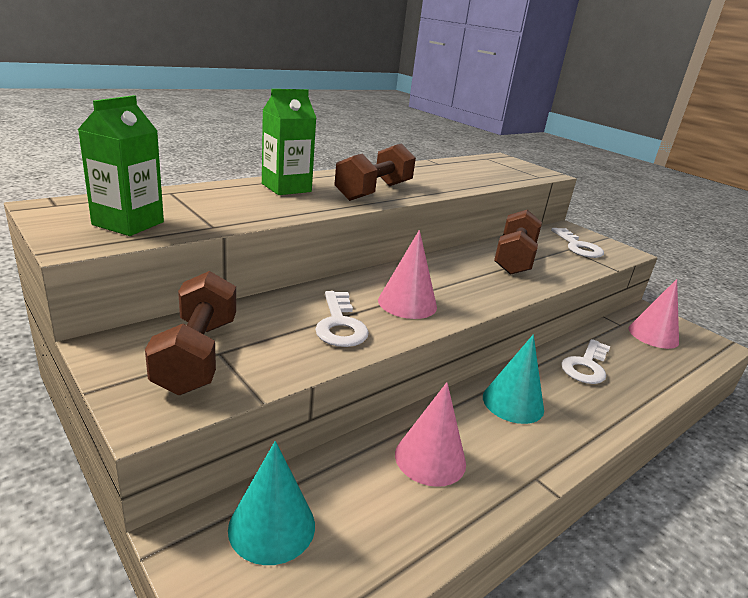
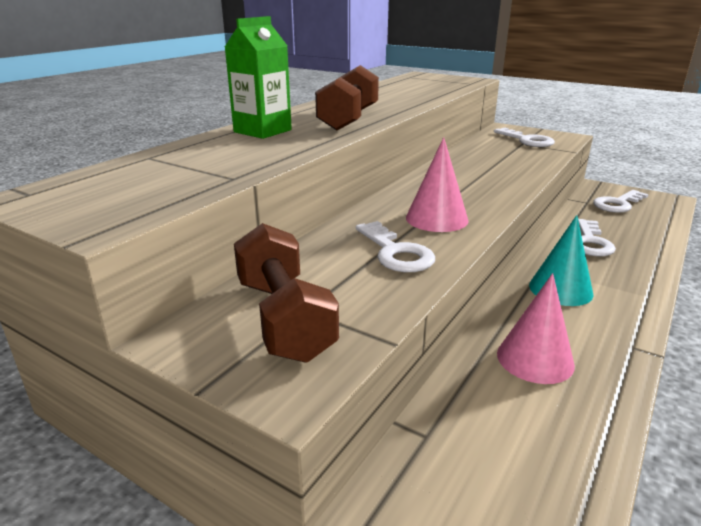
camera: 15 degrees left, 0 degrees up
green carton [77,95,164,236] -> none
turquoise cone [228,441,315,565] -> none
brown dumbbell [494,210,542,275] -> none
pink cone [628,279,679,349] -> white key [593,190,649,213]

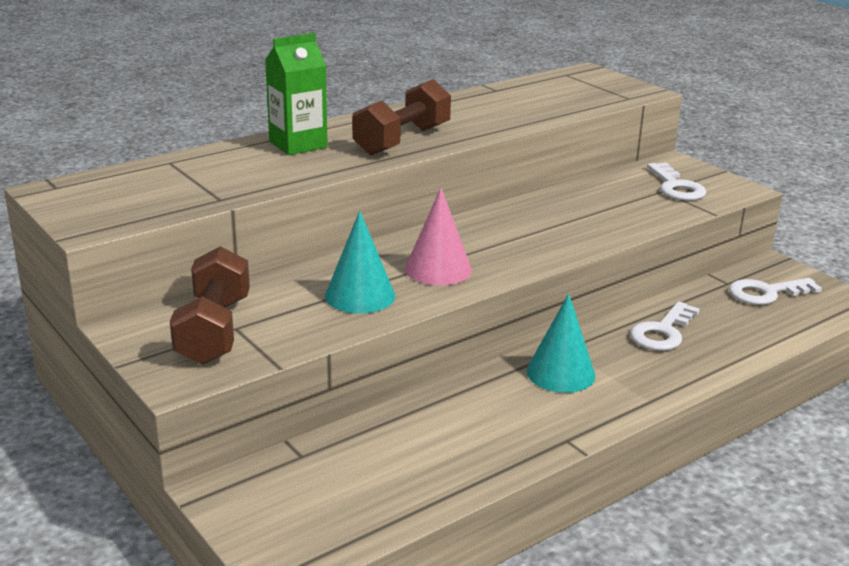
camera: 20 degrees right, 0 degrees up
white key [356,221,435,272] -> turquoise cone [325,211,395,314]
pink cone [497,273,575,384] -> none

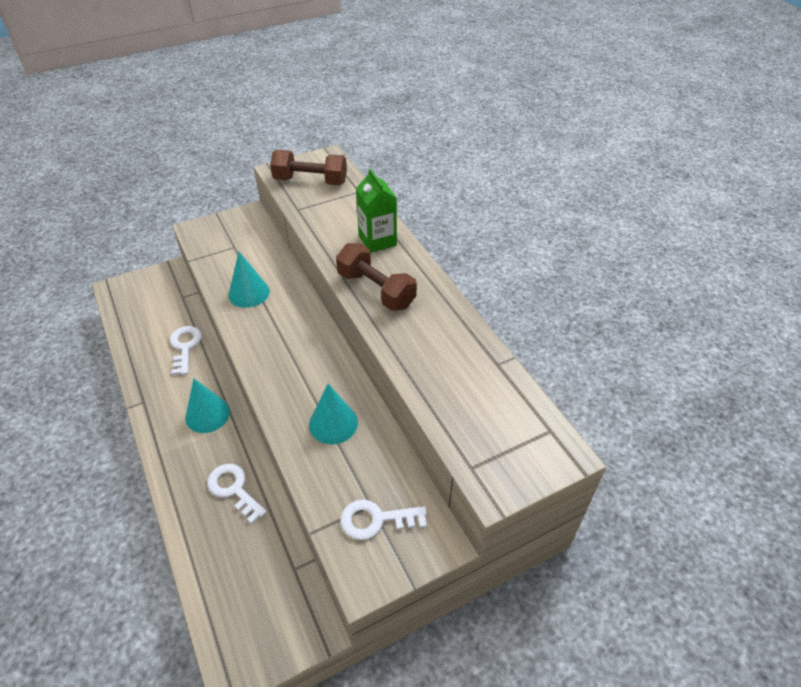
camera: 100 degrees right, 20 degrees up
brown dumbbell [170,246,250,365] -> brown dumbbell moved to [270,150,347,185]
pink cone [405,188,472,285] -> none
white key [729,278,822,305] -> white key moved to [170,326,202,375]
none -> turquoise cone [309,384,358,444]

